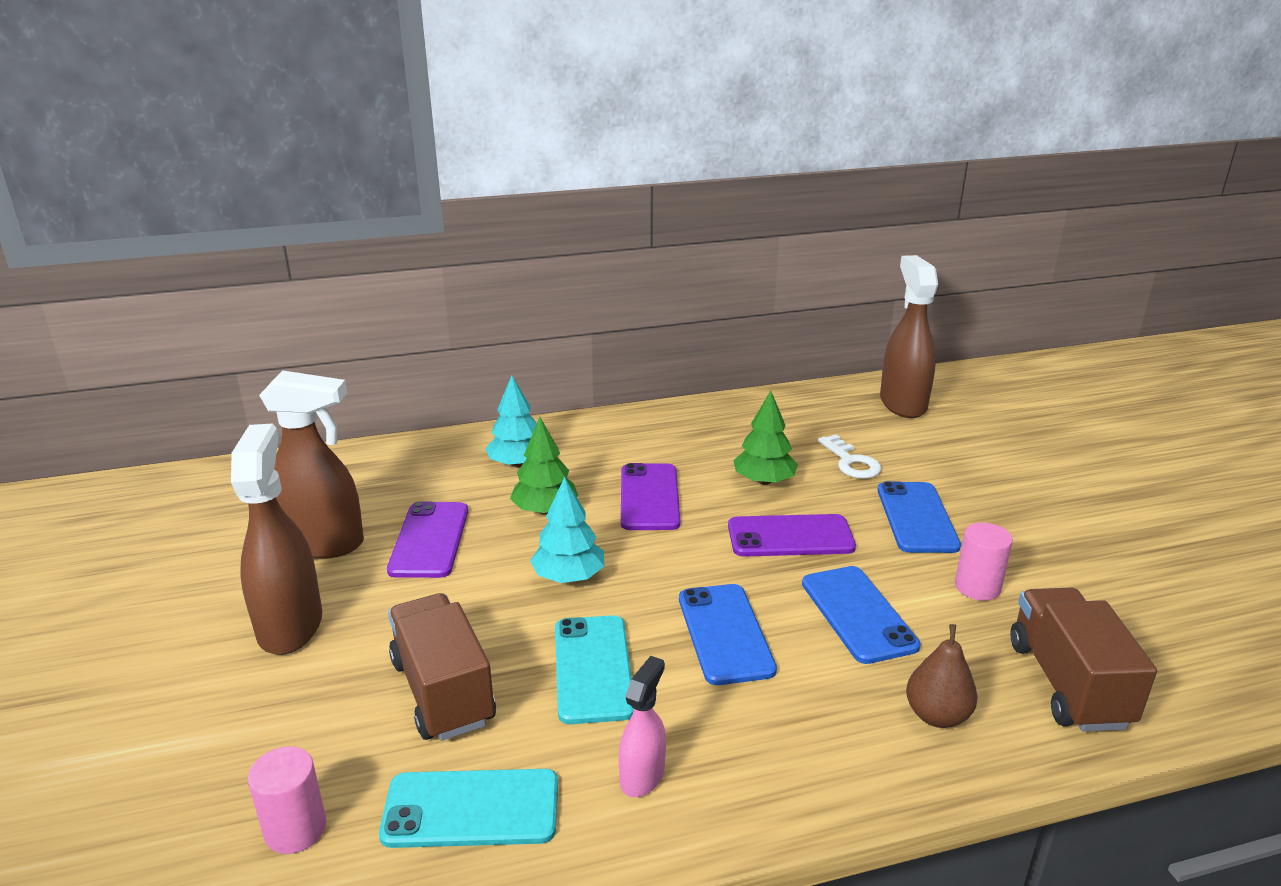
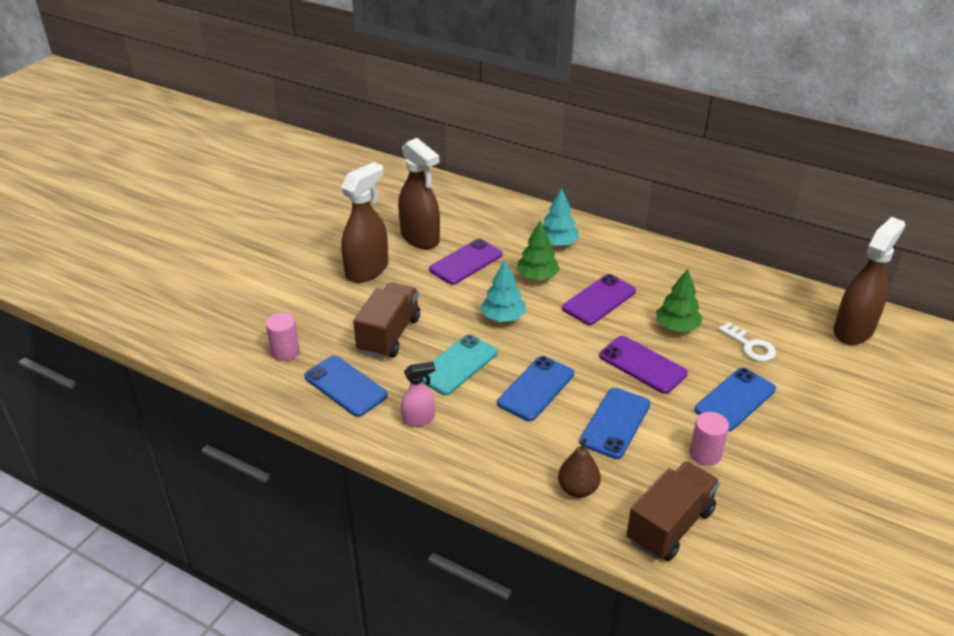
camera: 45 degrees right, 10 degrees up
turquoise phone [379,769,558,848] -> blue phone [304,356,388,417]
white key [818,434,881,479] -> white key turned 60 degrees counterclockwise [718,322,776,362]

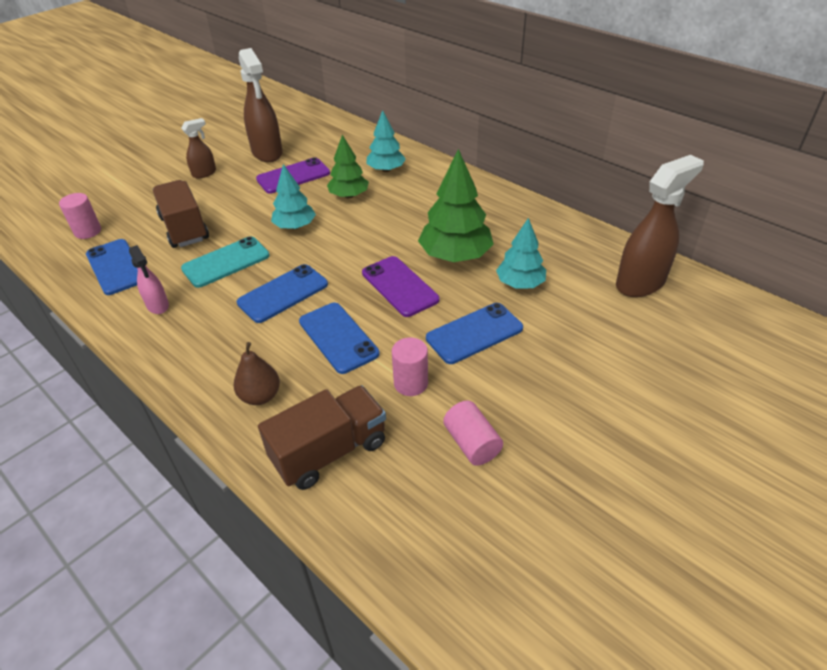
camera: 15 degrees right, 5 degrees up
brown spray bottle [341,162,388,283] -> brown spray bottle [181,118,216,178], size x0.53
brown truck [353,283,420,358] -> brown truck turned 60 degrees counterclockwise [153,180,209,248]
pink spray bottle [401,362,435,427] -> pink spray bottle turned 60 degrees clockwise [129,245,169,314]
purple phone [562,274,636,325] -> none
blue phone [579,388,650,459] -> blue phone turned 75 degrees counterclockwise [299,303,380,374]
green tree [656,269,703,332] -> green tree [418,149,494,262], size x1.56
white key [718,322,776,362] -> turquoise tree [496,218,546,289]
none -> pink cylinder [443,400,503,466]

